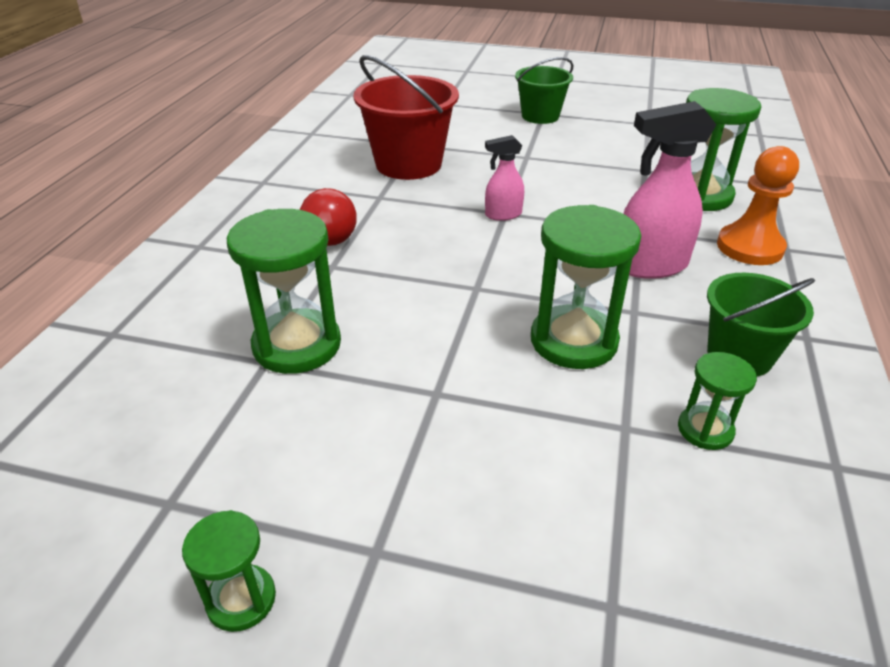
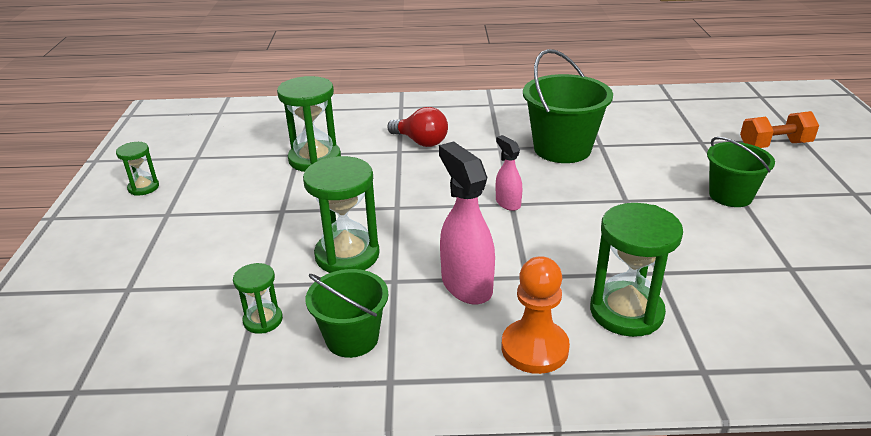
camera: 75 degrees right, 5 degrees down
red bucket [353,55,459,180] -> green bucket [523,49,613,163]
none -> orange dumbbell [740,111,819,148]

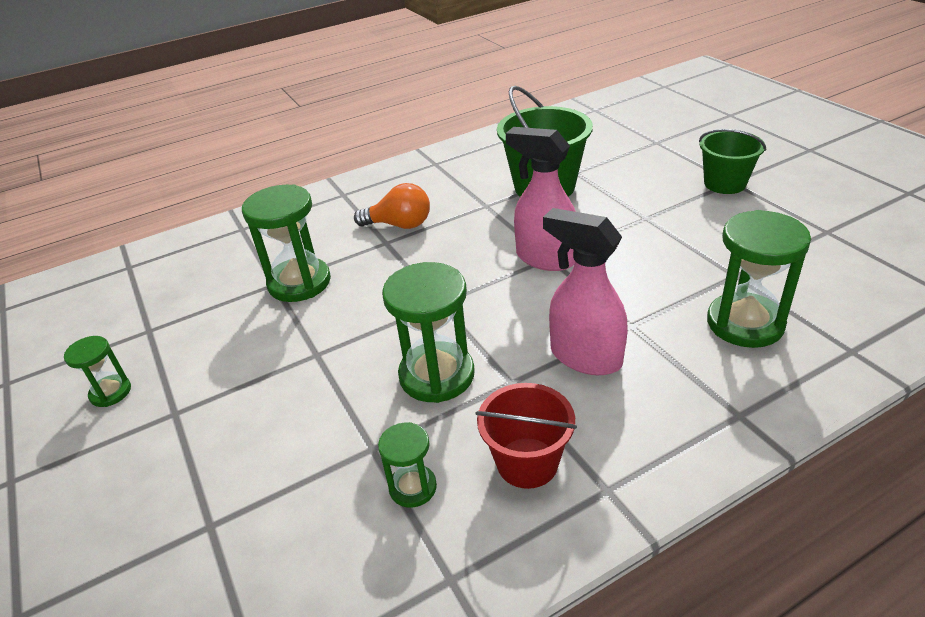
camera: 25 degrees left, 5 degrees up
green bucket [306,269,388,358] -> red bucket [476,383,577,489]
red light bulb [387,107,448,147] -> orange light bulb [354,183,430,229]
pink spray bottle [496,135,522,211] -> pink spray bottle [506,127,576,271], size x1.80
orange pawn [502,256,570,374] -> none
orange dumbbell [740,111,819,148] -> none

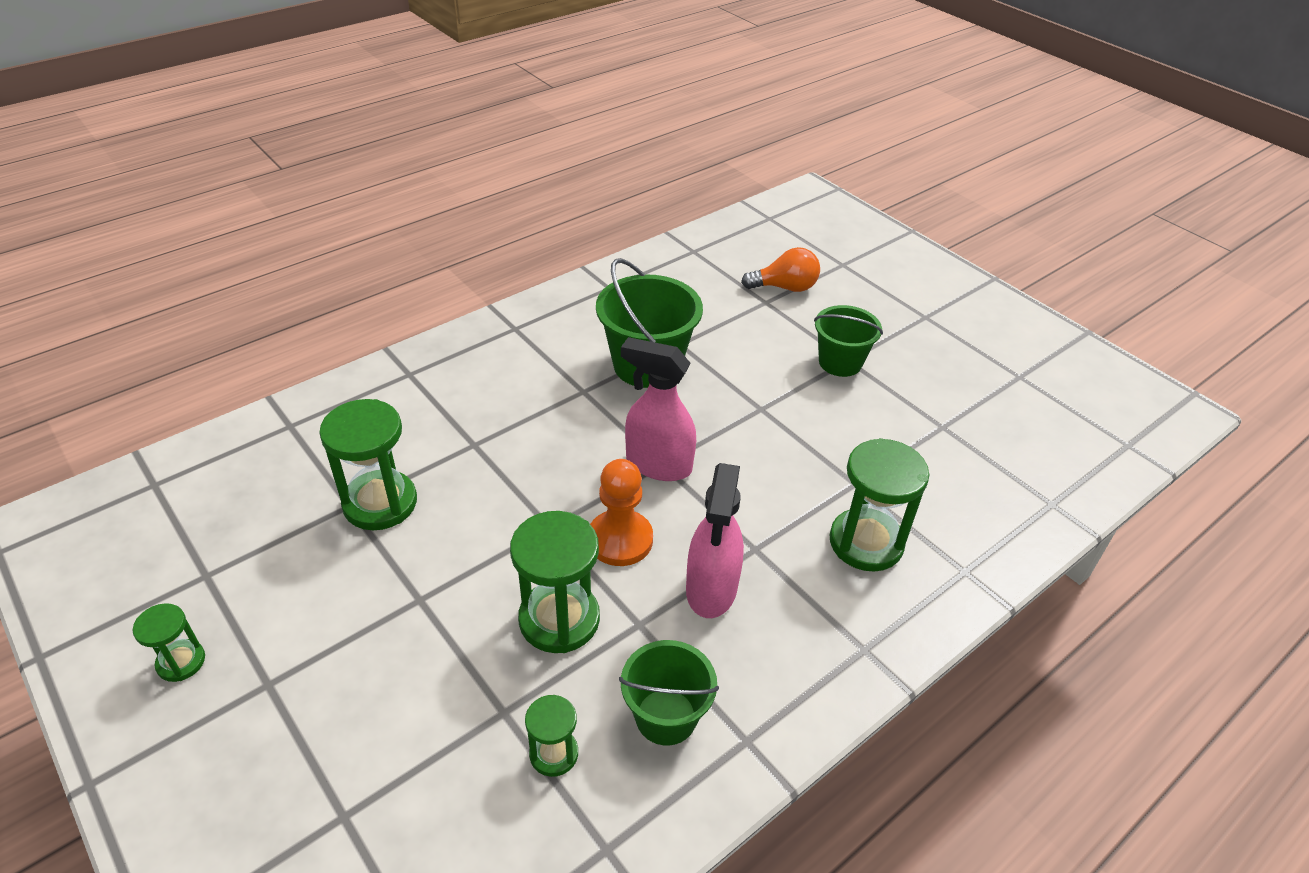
camera: 15 degrees left, 5 degrees up
orange light bulb [354,183,430,229] -> orange light bulb moved to [741,247,820,292]
red bucket [476,383,577,489] -> green bucket [619,640,719,745]
pink spray bottle [543,208,628,375] -> pink spray bottle turned 105 degrees counterclockwise [686,463,744,618]
none -> orange pawn [590,459,653,566]

